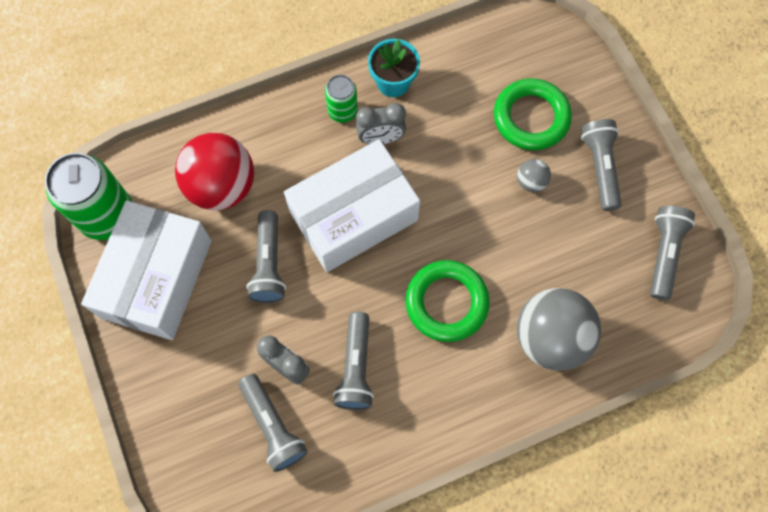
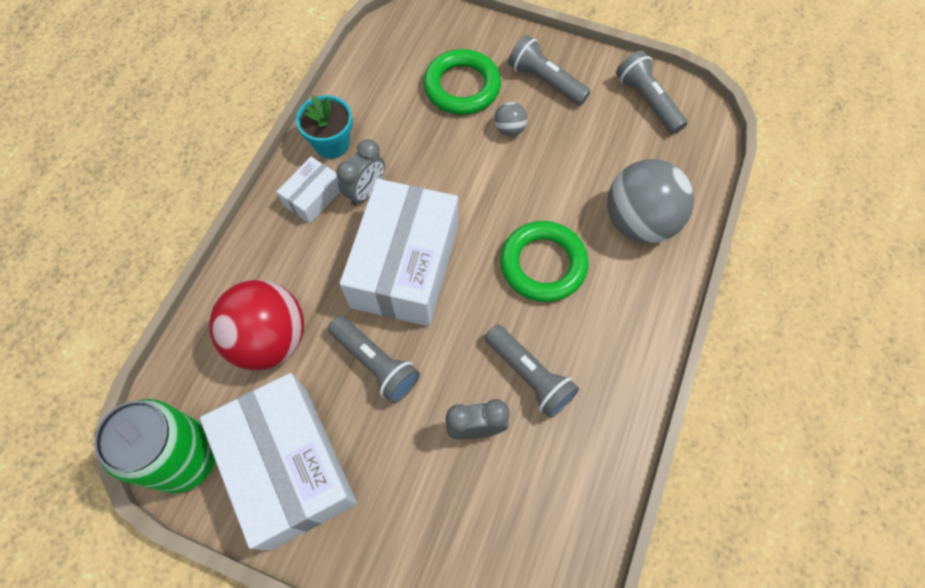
camera: 45 degrees left, 5 degrees down
grey flashlight [238,374,308,472] -> none
green can [325,75,358,123] -> white box [277,157,340,224]

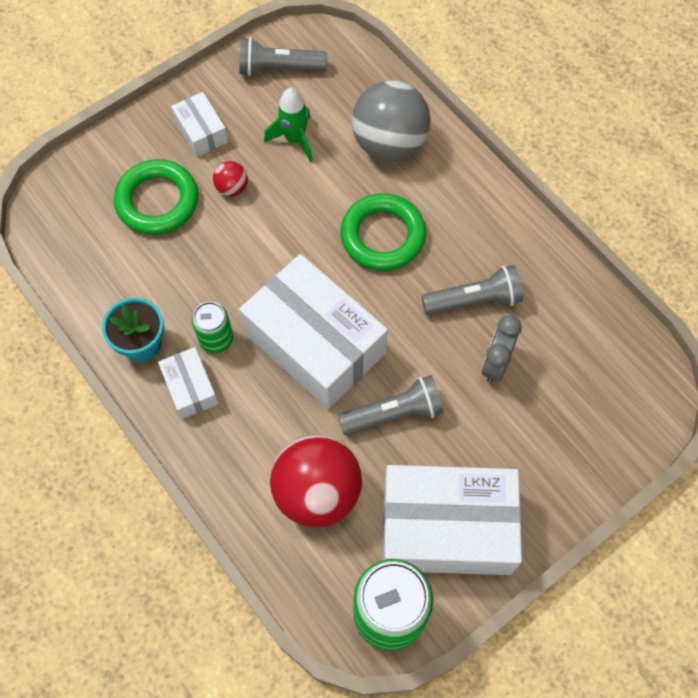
camera: 60 degrees left, 0 degrees up
grey clock [336,140,385,206] -> green can [192,302,233,353]
grey ball [494,102,528,136] -> red ball [213,161,248,196]
grey flashlight [508,35,591,106] -> white box [171,92,228,157]
none -> green rocket [264,88,313,162]

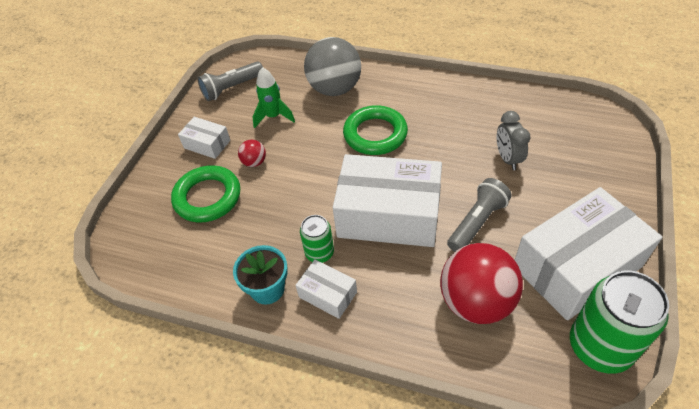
camera: 30 degrees left, 15 degrees down
grey flashlight [422,265,523,315] -> none

